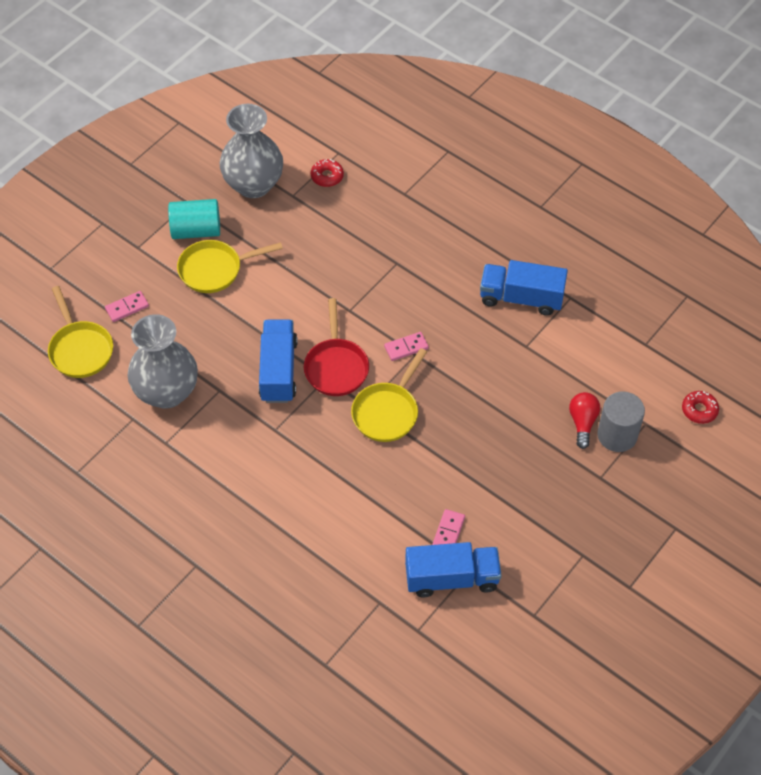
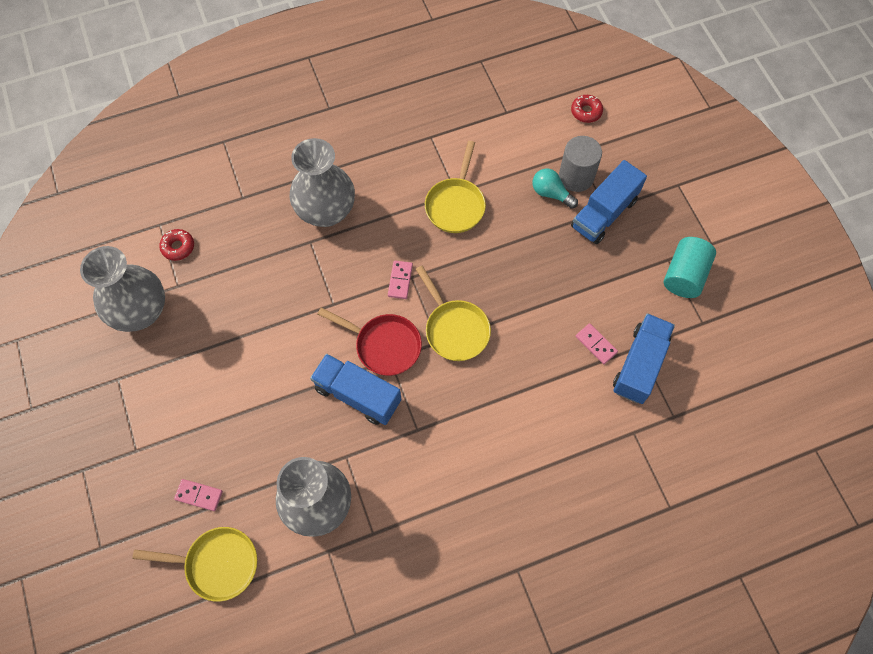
camera: 60 degrees left, 10 degrees up
pink domino [105,291,149,322] -> pink domino turned 75 degrees counterclockwise [174,479,223,511]
turquoise cylinder [168,199,220,239] -> turquoise cylinder moved to [664,237,716,298]
yellow pan [177,240,283,293] -> yellow pan moved to [425,141,486,233]
blue truck [480,260,568,316] -> blue truck moved to [571,160,647,244]
red light bulb [569,392,600,449] -> turquoise light bulb [532,168,578,209]
none -> grey vase [290,138,355,227]

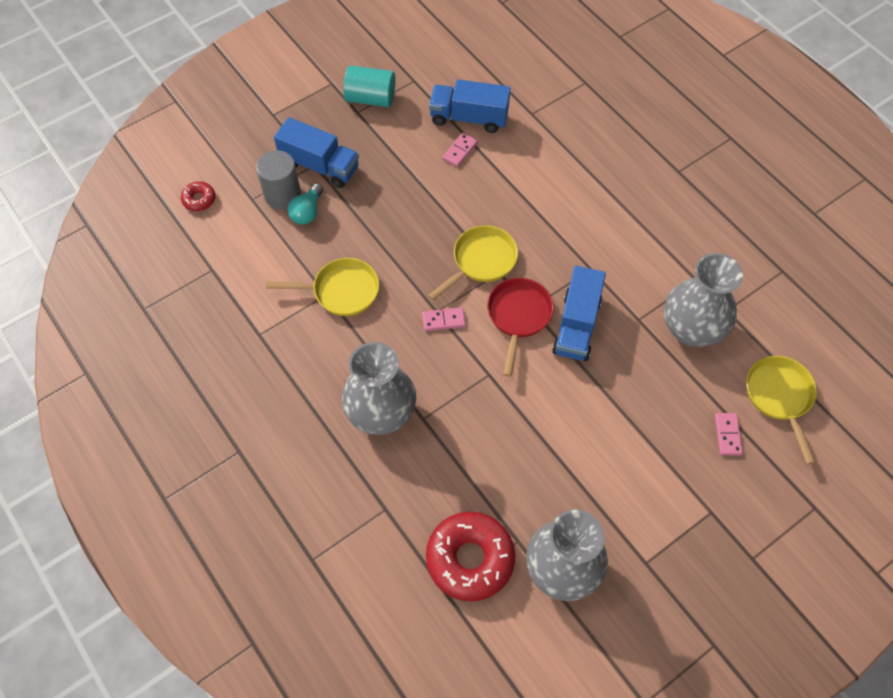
camera: 105 degrees left, 5 degrees down
red donut [159,229,194,261] -> red donut [426,512,515,602], size x2.14

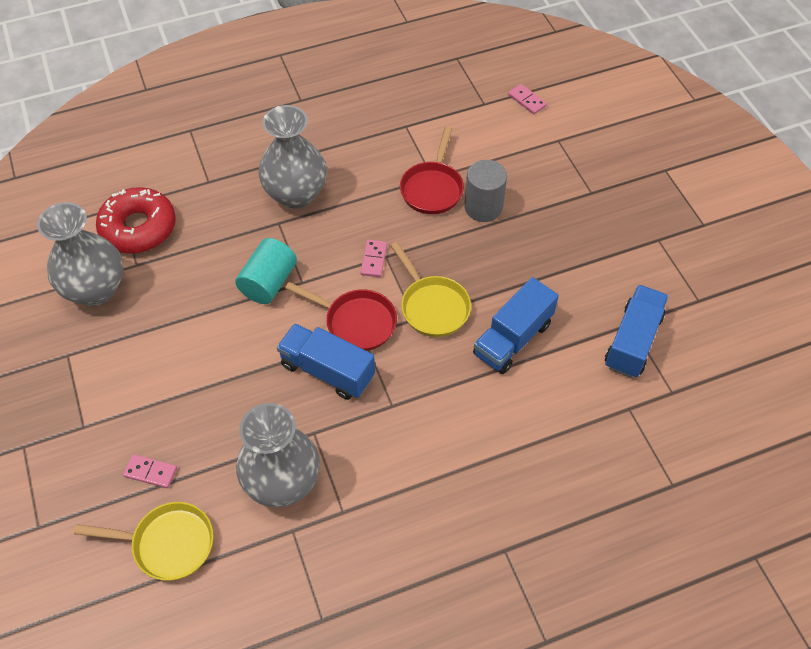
camera: 105 degrees right, 5 degrees down
red donut [181,181,215,211] -> none
grey cylinder [256,150,301,209] -> grey cylinder moved to [464,160,507,222]
yellow pan [266,258,379,316] -> red pan [400,126,464,214]
blue truck [274,117,359,188] -> blue truck moved to [473,277,559,374]
turquoise light bulb [288,184,323,225] -> none
turquoise cylinder [343,65,396,107] -> turquoise cylinder moved to [235,238,297,304]
pink domino [442,133,478,167] -> pink domino moved to [508,84,547,114]

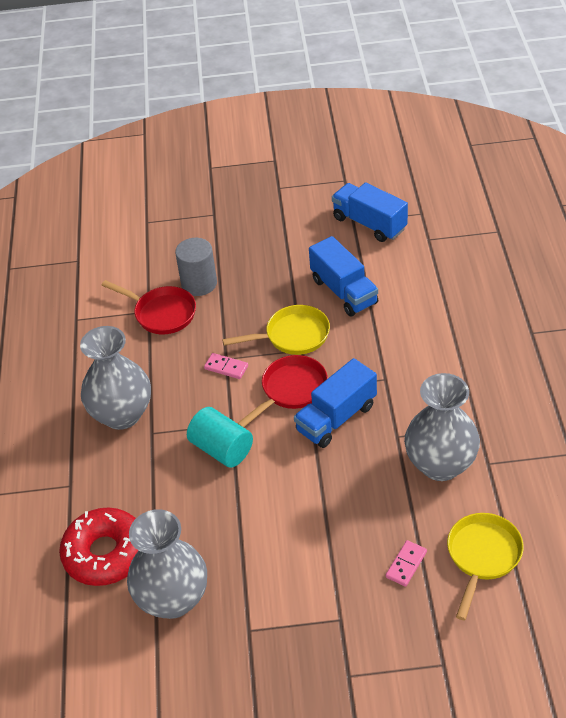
camera: 70 degrees left, 10 degrees down
pink domino [508,84,547,114] -> none

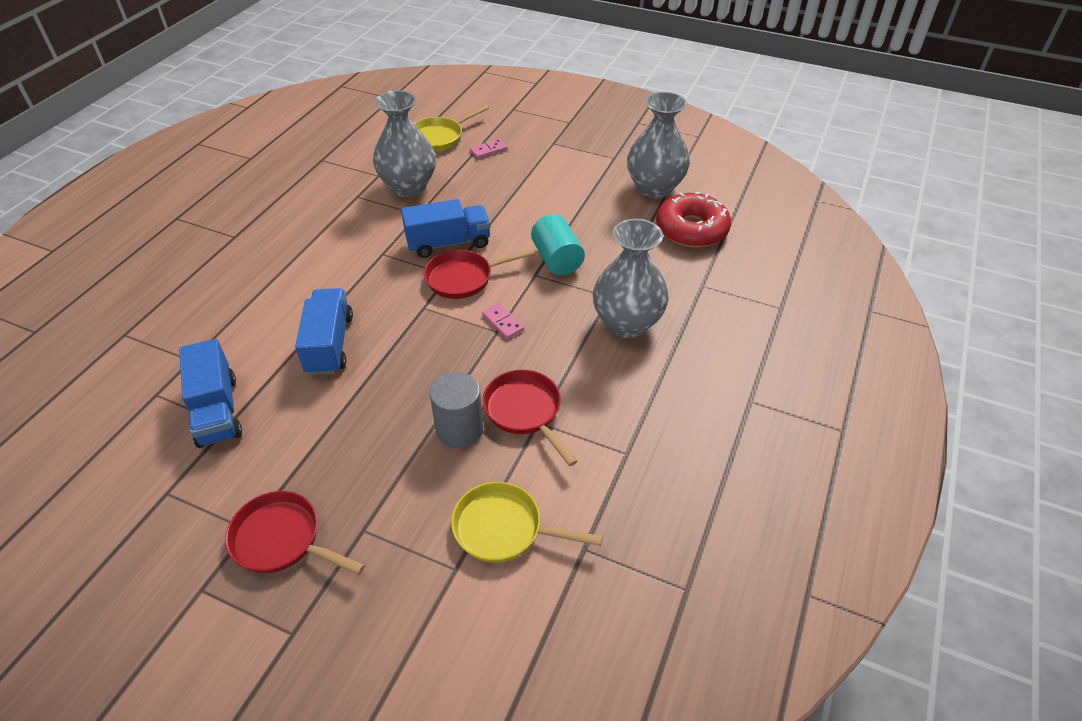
camera: 155 degrees left, 0 degrees up
yellow pan [222,305,330,355] -> yellow pan moved to [451,482,603,563]
none -> red pan [225,491,365,575]

